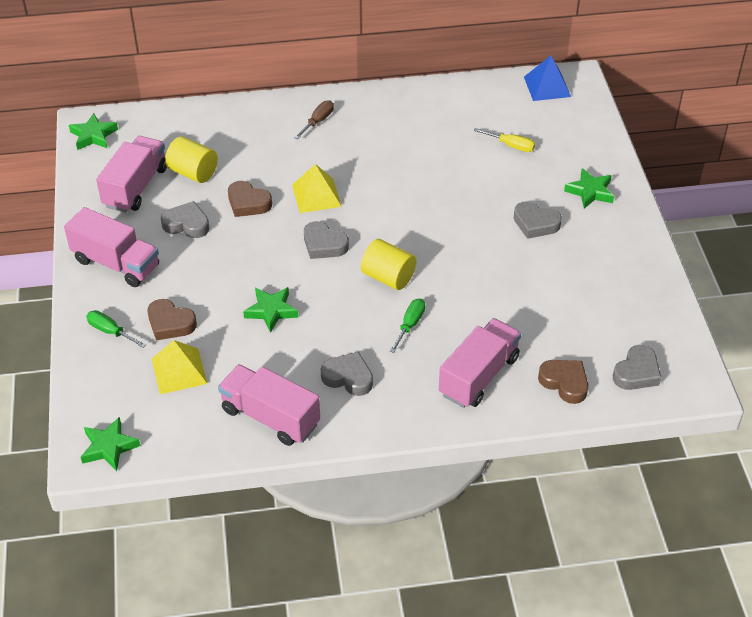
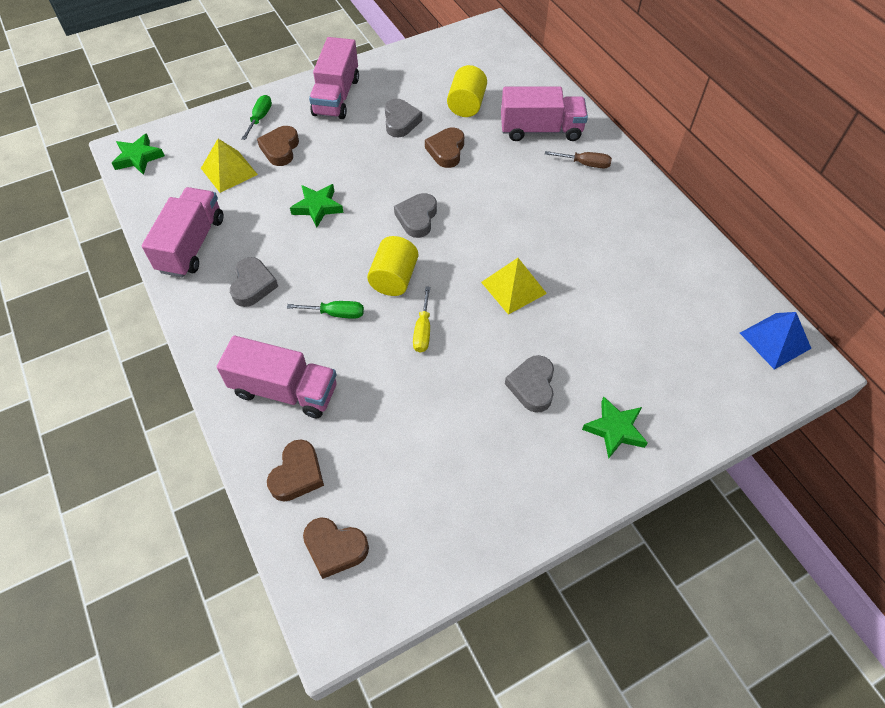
camera: 70 degrees right, 10 degrees up
green star [69,113,118,150] -> none
pink truck [96,136,167,213] -> pink truck moved to [501,87,588,141]
yellow pyramid [292,164,342,213] -> yellow pyramid moved to [481,258,547,315]
yellow screwdriver [473,128,535,152] -> yellow screwdriver moved to [413,286,430,353]
grey heart [613,345,661,390] -> brown heart [303,517,369,579]

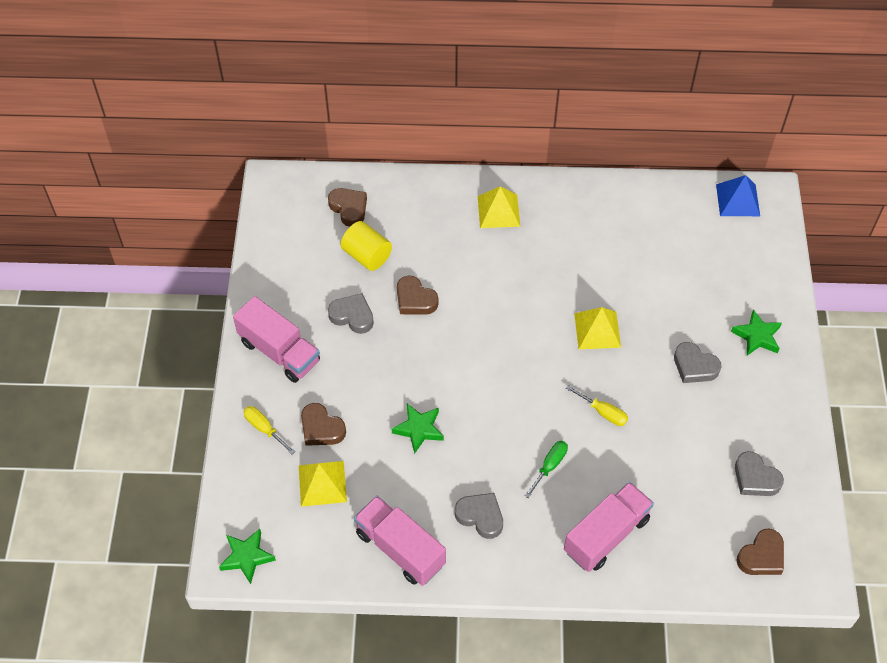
camera: 60 degrees left, 0 degrees up
green screwdriver [241,95,272,140] -> yellow screwdriver [243,406,295,454]
brown heart [267,439,324,501] -> brown heart moved to [328,188,367,227]
yellow cylinder [367,236,418,296] -> none
grey heart [394,193,437,238] -> grey heart moved to [735,451,784,496]
pink truck [501,87,588,141] -> none
brown screwdriver [545,151,612,168] -> yellow pyramid [478,186,520,228]

